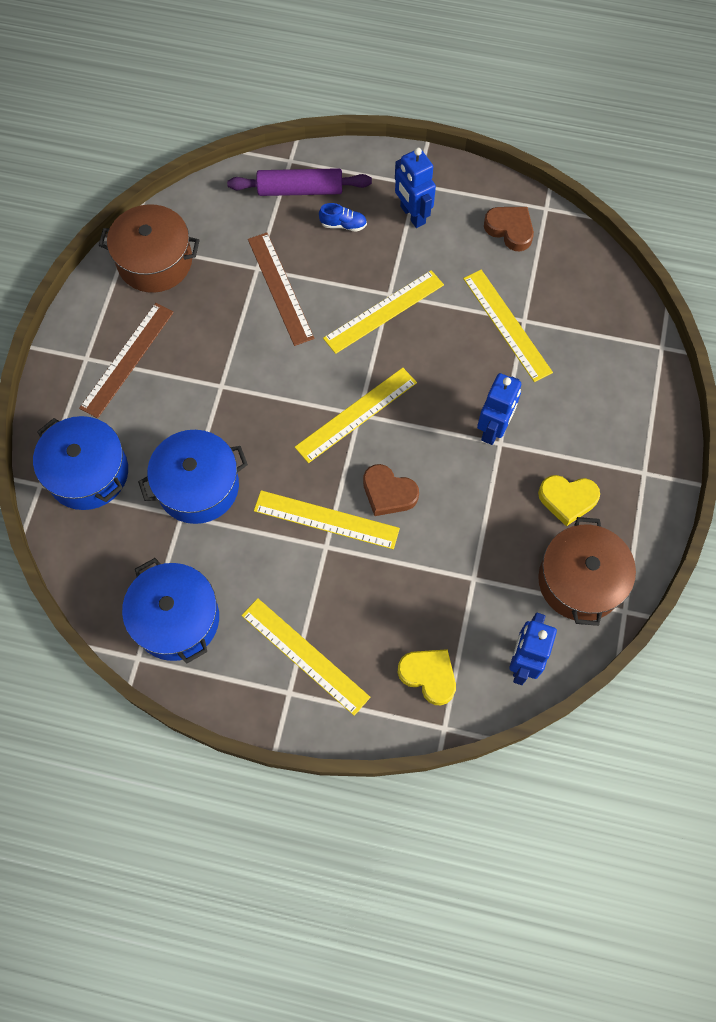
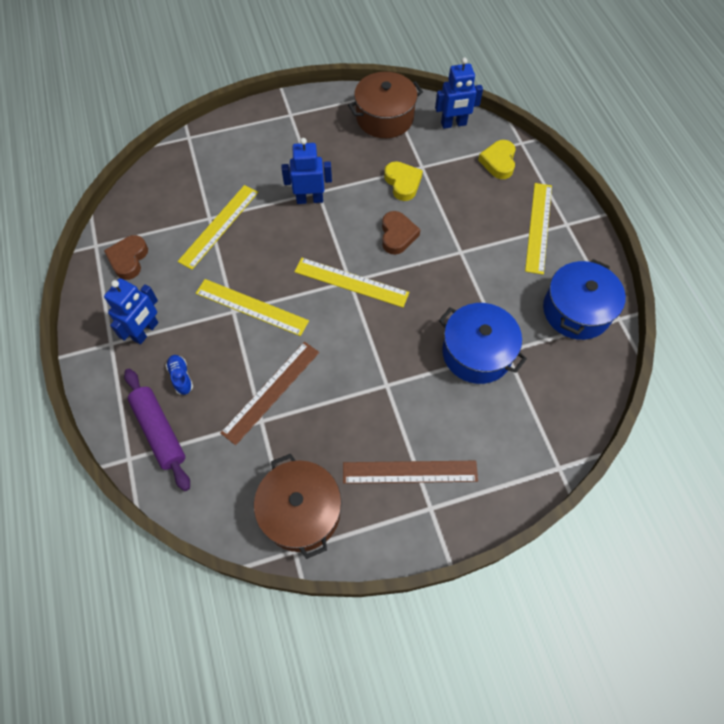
camera: 120 degrees left, 5 degrees down
blue pot [33,416,128,510] -> none
yellow ruler [254,490,400,549] -> none
yellow heart [538,475,600,526] -> yellow heart moved to [384,161,423,201]

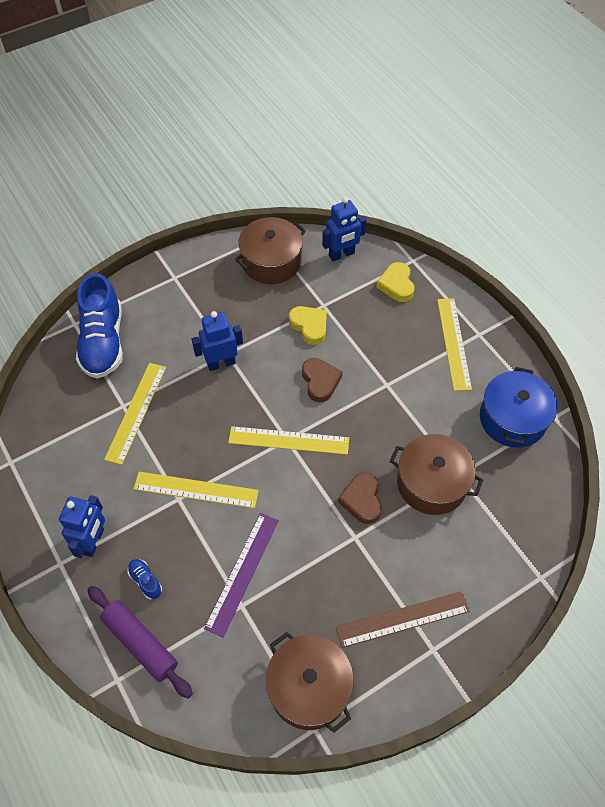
camera: 15 degrees left, 5 degrees down
brown heart [104,235,148,280] -> brown heart moved to [338,472,382,524]
brown ruler [221,342,319,445] -> purple ruler [204,513,279,637]
blue pot [439,303,527,384] -> brown pot [390,434,483,515]
none -> blue shoe [76,273,123,379]

